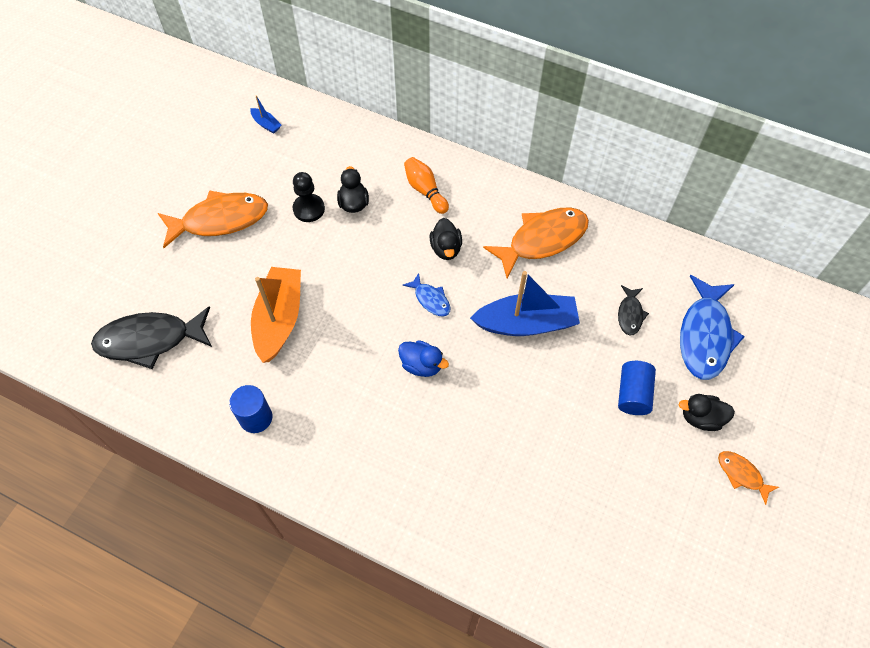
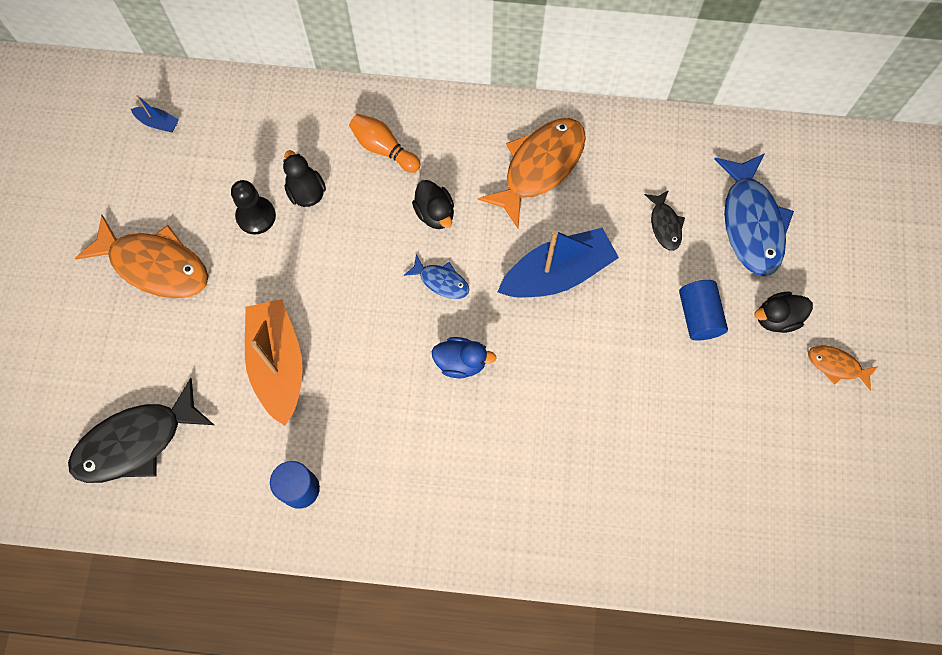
camera: 20 degrees left, 10 degrees up
orange fish [158,190,268,248] -> orange fish turned 60 degrees clockwise [75,214,208,298]

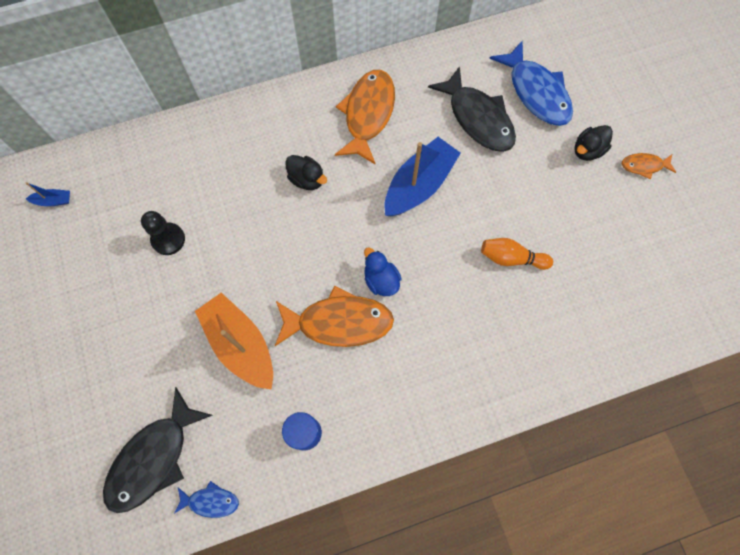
camera: 25 degrees left, 0 degrees up
orange fish [75,214,208,298] -> orange fish moved to [275,285,394,347]
black duck [283,150,326,207] -> none
orange bowling pin [349,114,421,173] -> orange bowling pin moved to [481,238,553,270]
blue fish [404,254,469,299] -> blue fish moved to [174,481,239,518]
blue duck [432,337,496,378] -> blue duck turned 105 degrees counterclockwise [364,247,402,296]
black fish [644,190,685,251] -> black fish [428,66,516,152], size x2.03
blue cylinder [679,280,728,341] -> none

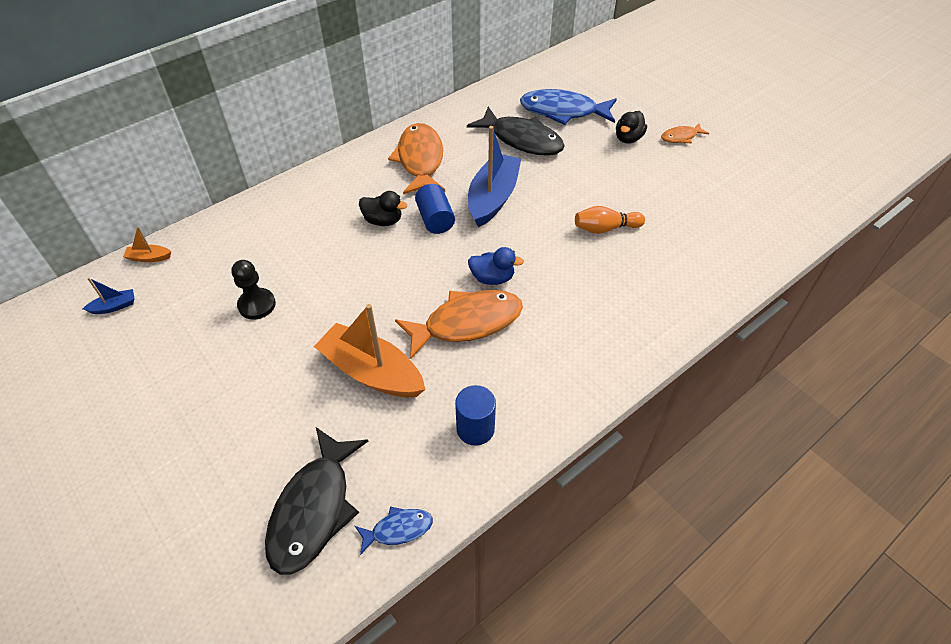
camera: 20 degrees left, 20 degrees down
blue duck [364,247,402,296] -> blue duck turned 150 degrees clockwise [468,247,524,285]
blue fish [489,41,573,126] -> blue fish turned 150 degrees clockwise [520,89,617,125]
none -> orange boat [123,226,171,262]
none -> blue cylinder [415,184,455,234]

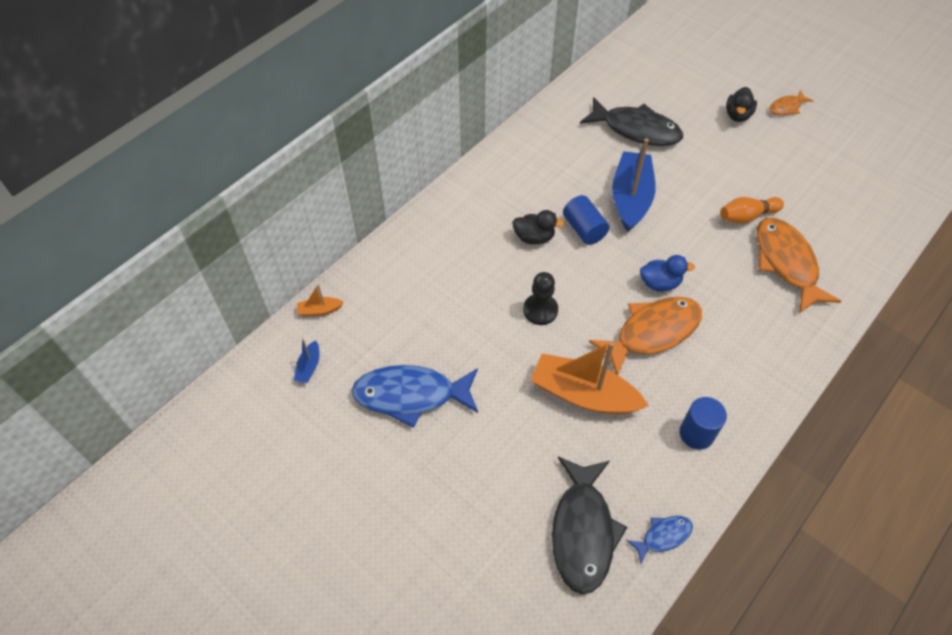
camera: 10 degrees left, 5 degrees up
blue boat [83,278,135,314] -> blue boat turned 135 degrees clockwise [294,339,319,383]
black pawn [231,260,276,320] -> black pawn moved to [523,272,558,325]
orange fish [388,123,445,194] -> orange fish moved to [757,218,841,313]
blue fish [520,89,617,125] -> blue fish moved to [352,365,478,428]

